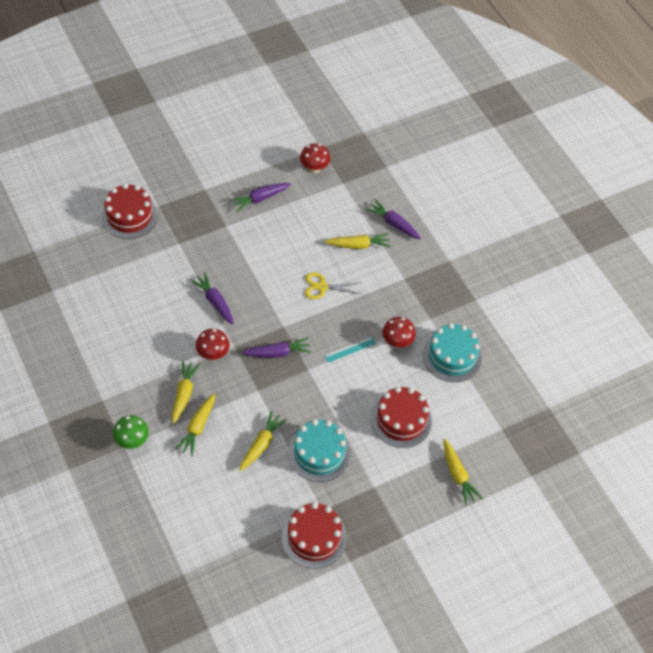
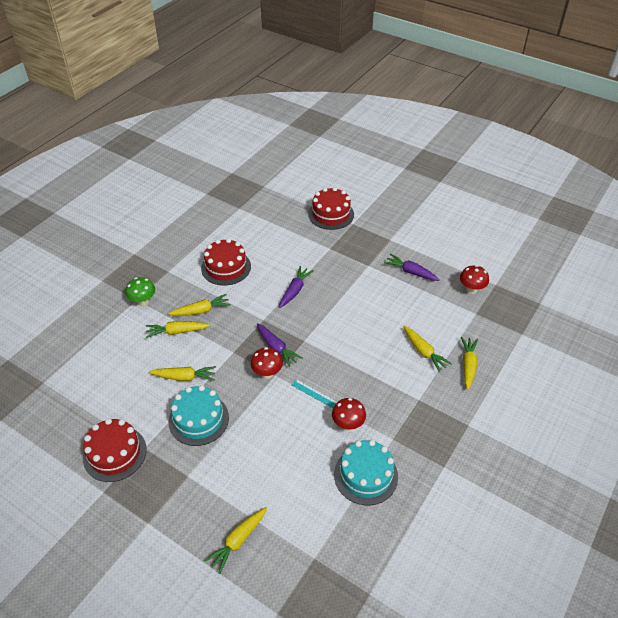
camera: 65 degrees right, 10 degrees down
red mushroom [196,329,230,360] -> red mushroom moved to [251,347,283,379]
yellow scissors [305,273,361,299] -> none
purple carrot [365,199,421,239] -> yellow carrot [461,337,478,390]
red cake [371,387,432,448] -> red cake moved to [201,238,251,286]

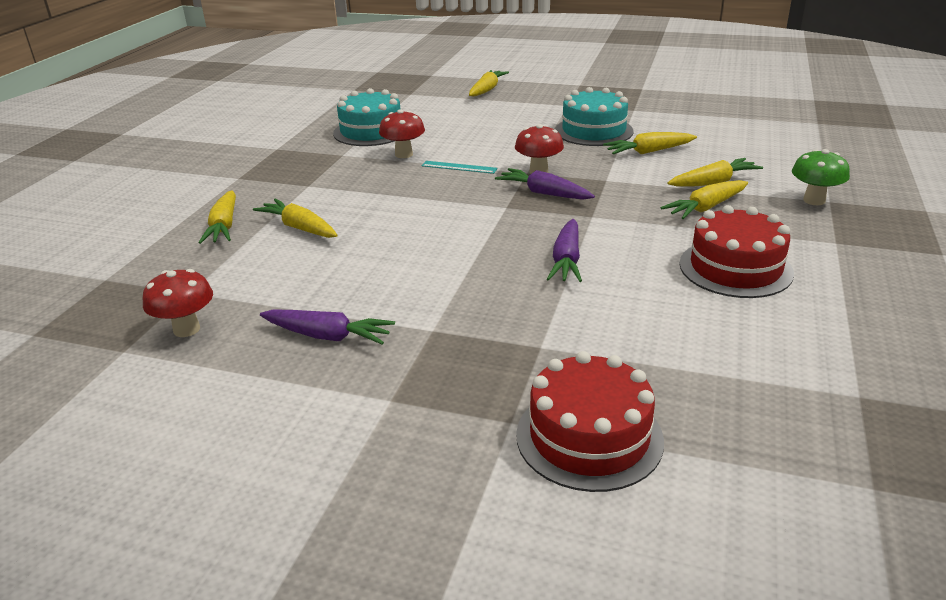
camera: 165 degrees right, 15 degrees down
red cake [83,418,147,482] -> none

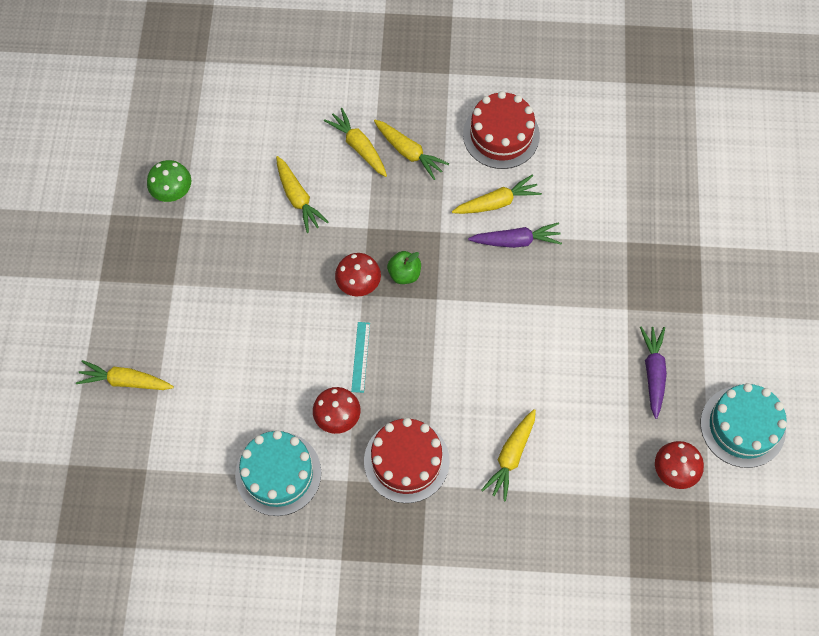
camera: 105 degrees left, 35 degrees up
yellow carrot [199,190,236,244] -> yellow carrot moved to [452,174,542,214]
purple carrot [495,168,595,200] -> green apple [387,251,421,284]
red cake [516,351,664,492] -> red cake moved to [364,418,450,503]
turquoise cake [555,87,634,146] -> turquoise cake moved to [701,383,787,468]
green mushroom [792,149,850,205] -> green mushroom moved to [147,160,191,202]

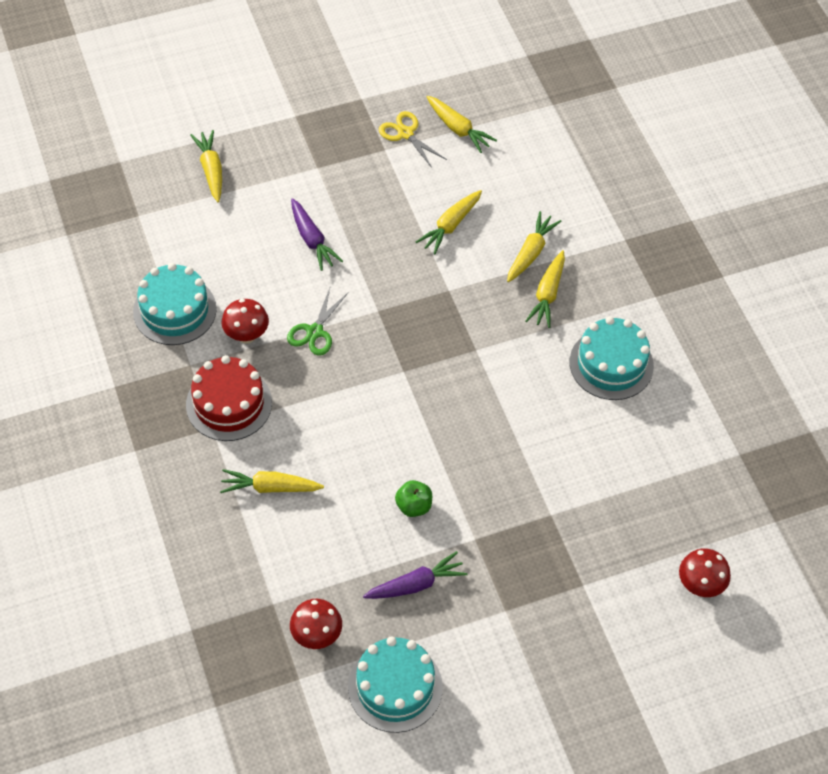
camera: 65 degrees right, 10 degrees down
green mushroom [147,160,191,202] -> yellow scissors [379,111,447,168]
red mushroom [335,253,381,296] -> red mushroom moved to [679,548,731,597]
turquoise ruler [351,322,370,393] -> green scissors [287,288,348,356]
green apple [387,251,421,284] -> green apple moved to [395,480,432,517]
yellow carrot [452,174,542,214] -> yellow carrot moved to [427,96,497,153]
red cake [463,91,540,169] -> turquoise cake [570,316,654,400]
purple carrot [468,222,562,248] -> purple carrot moved to [291,198,343,271]

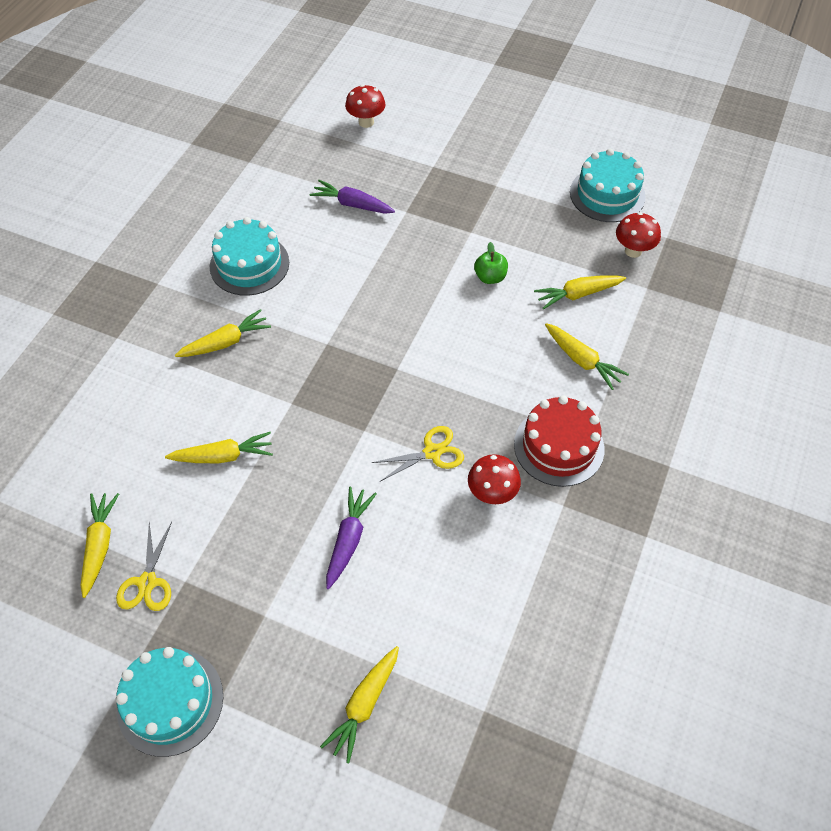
camera: 135 degrees left, 0 degrees up
turquoise cake [133,263,217,345] -> turquoise cake moved to [116,647,223,757]
green scissors [287,288,348,356] -> yellow scissors [372,426,464,482]
purple carrot [363,551,467,599] -> purple carrot moved to [310,180,395,214]
yellow carrot [507,211,562,282] -> yellow carrot moved to [534,275,626,310]

